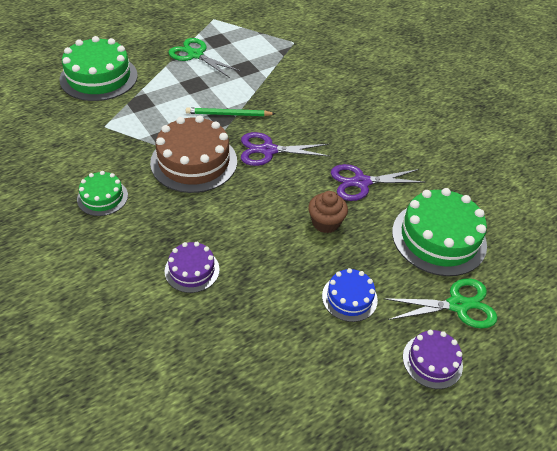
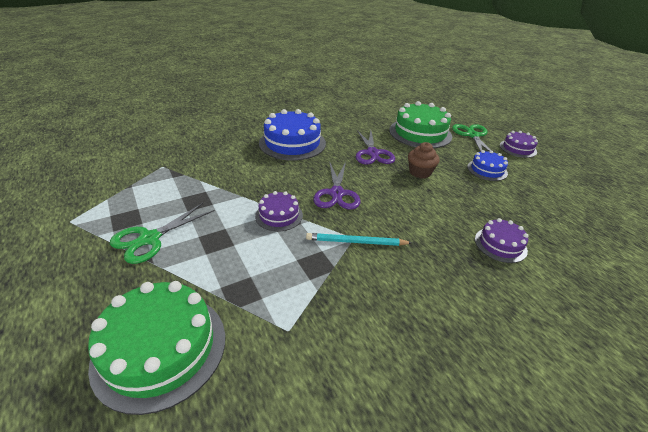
camera: 85 degrees left, 10 degrees down
green cake [77,171,128,216] -> none
brown cake [150,115,237,193] -> turquoise pencil [306,233,412,246]
green pencil [186,108,275,116] -> purple cake [255,191,303,231]
none -> blue cake [259,109,326,161]

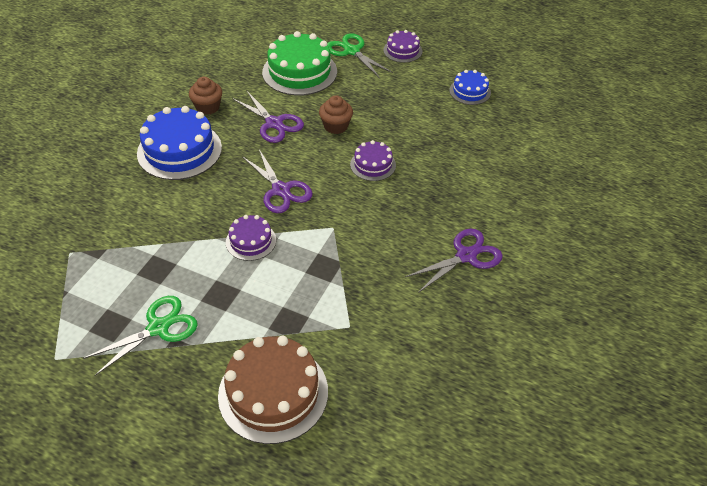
camera: 35 degrees left, 10 degrees up
green cake [88,281,226,415] -> brown cake [218,336,328,444]
green scissors [110,203,215,264] -> green scissors turned 135 degrees counterclockwise [83,296,198,376]
turquoise pencil [306,233,412,246] -> none
blue cake [467,150,508,181] -> blue cake moved to [449,70,491,105]
purple cake [475,218,529,263] -> purple cake moved to [350,140,396,181]
none -> brown cupcake [189,77,222,115]
none -> purple scissors [405,229,503,293]

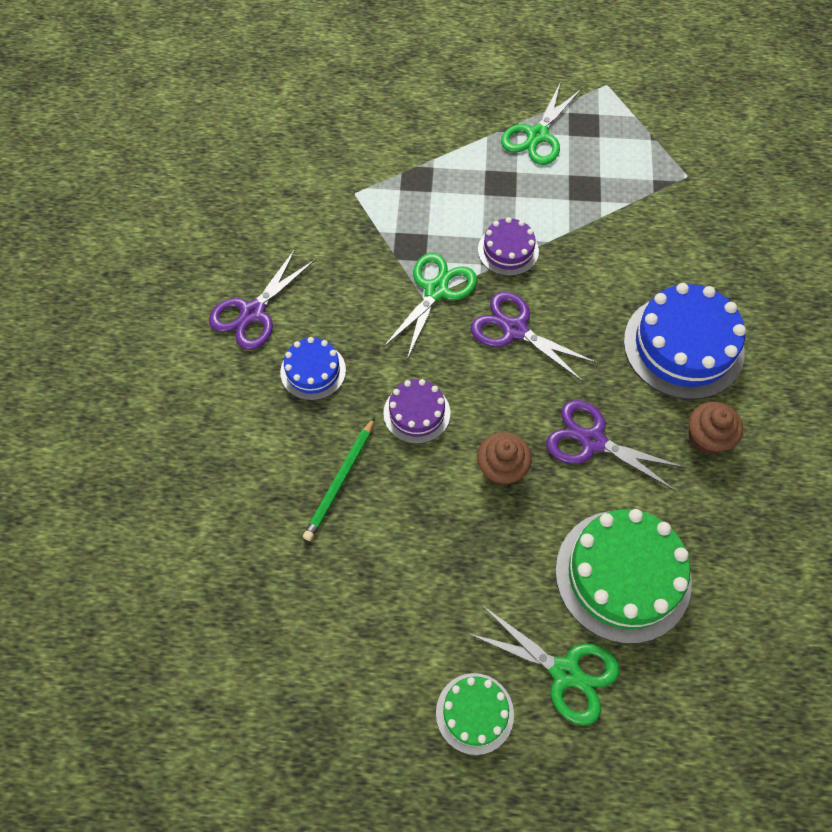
camera: 160 degrees right, 15 degrees up
brown cake [218,336,328,444] -> none
purple cake [383,30,422,63] -> green cake [436,673,514,755]
blue cake [449,70,491,105] -> blue cake moved to [280,337,346,401]
none -> green pencil [303,417,375,541]
none -> green scissors [383,253,477,359]

